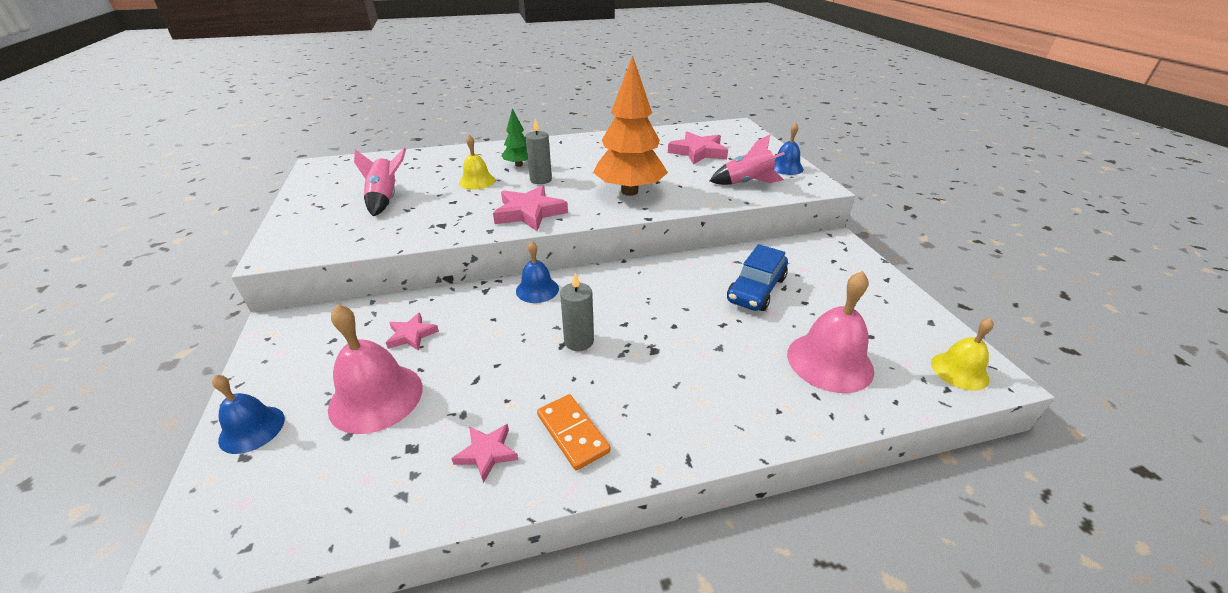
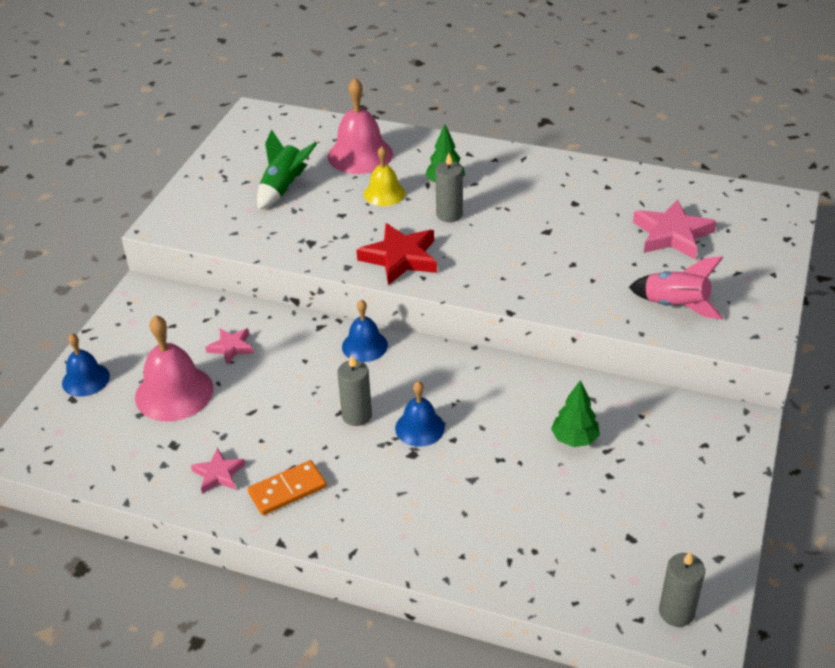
camera: 35 degrees right, 5 degrees up
pink rocket [354,148,406,216] -> green rocket [257,129,317,209]
pink star [493,185,568,231] -> red star [356,223,437,285]
orange domino [537,394,611,471] -> orange domino turned 60 degrees clockwise [248,460,327,515]
orange tree [593,55,668,196] -> none
blue car [727,244,788,311] -> green tree [551,380,600,447]
blue bell [773,123,804,175] -> blue bell moved to [395,381,445,447]
pink bell [787,271,874,393] -> pink bell moved to [328,78,393,174]
yellow bell [931,318,994,391] -> grey candle [659,552,705,627]

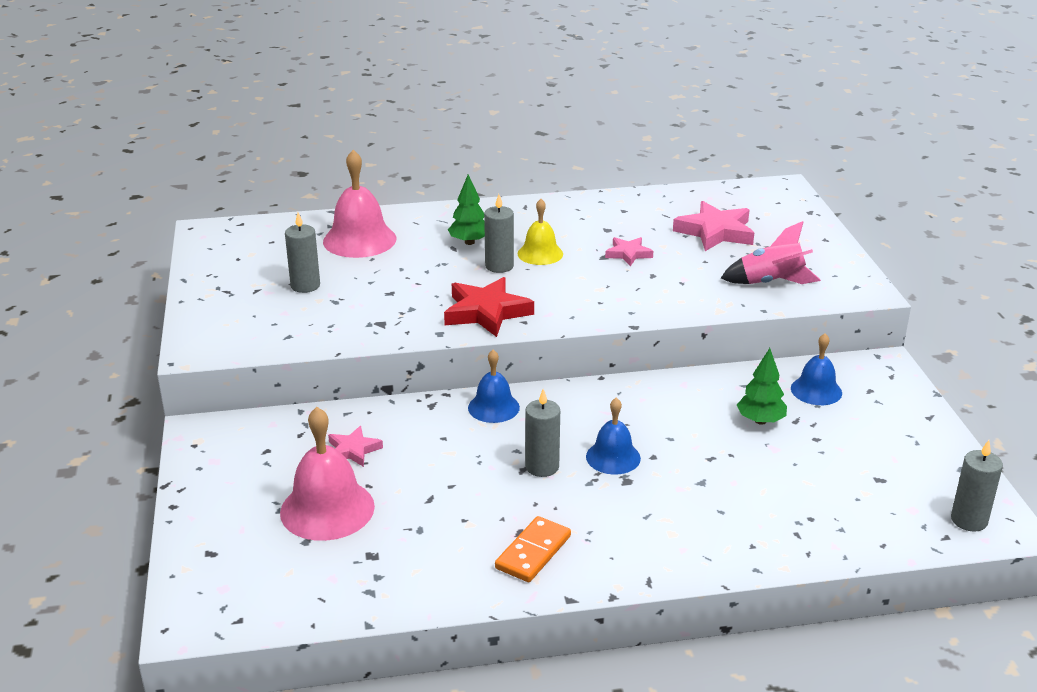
camera: 30 degrees left, 10 degrees down
blue bell [62,333,110,397] -> blue bell moved to [791,334,842,405]
pink star [191,448,245,494] -> pink star moved to [605,237,653,266]
green rocket [257,129,317,209] -> grey candle [285,213,320,293]
yellow bell [364,146,405,206] -> yellow bell moved to [518,199,563,265]

